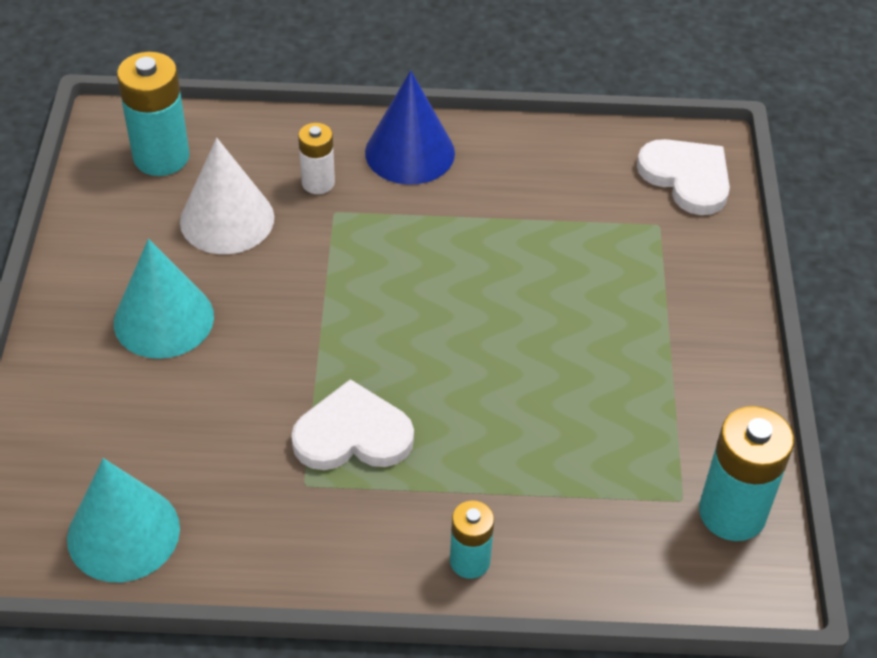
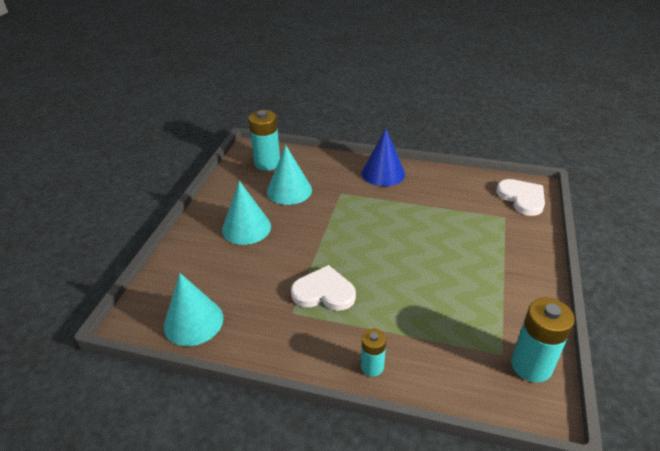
camera: 15 degrees right, 10 degrees down
white cone [180,138,274,254] -> turquoise cone [267,145,312,205]
white battery [298,123,335,194] -> none

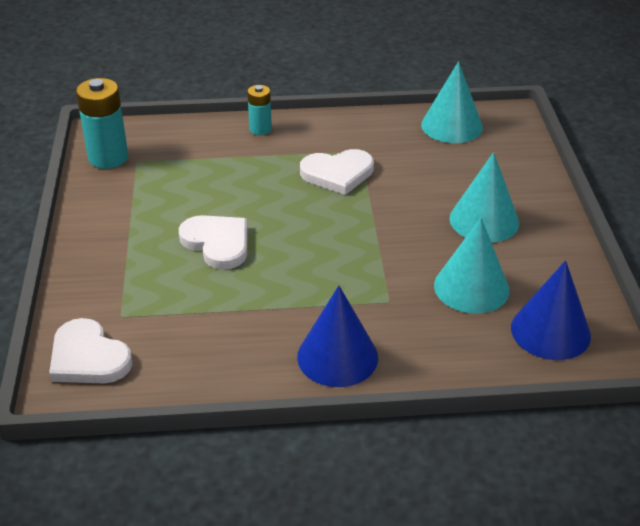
camera: 160 degrees right, 0 degrees up
turquoise battery [248,110,280,170] -> blue cone [511,260,591,360]
none -> white heart [179,215,248,270]

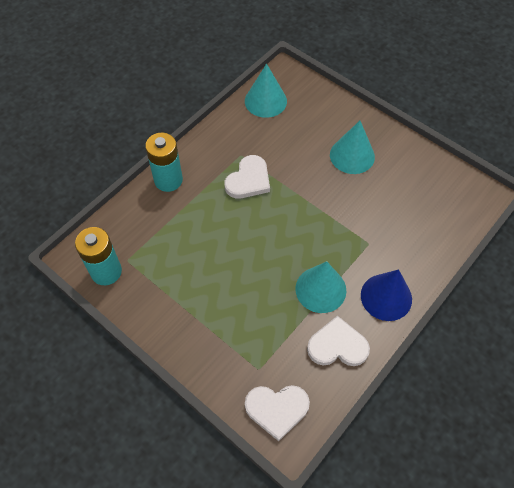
camera: 45 degrees left, 20 degrees up
white heart [179,215,248,270] -> white heart moved to [307,316,370,366]
turquoise battery [247,85,272,135] -> turquoise battery [145,133,183,192], size x1.71
turquoise cone [434,218,510,314] -> turquoise cone moved to [295,261,346,313]
blue cone [511,260,591,360] -> none

